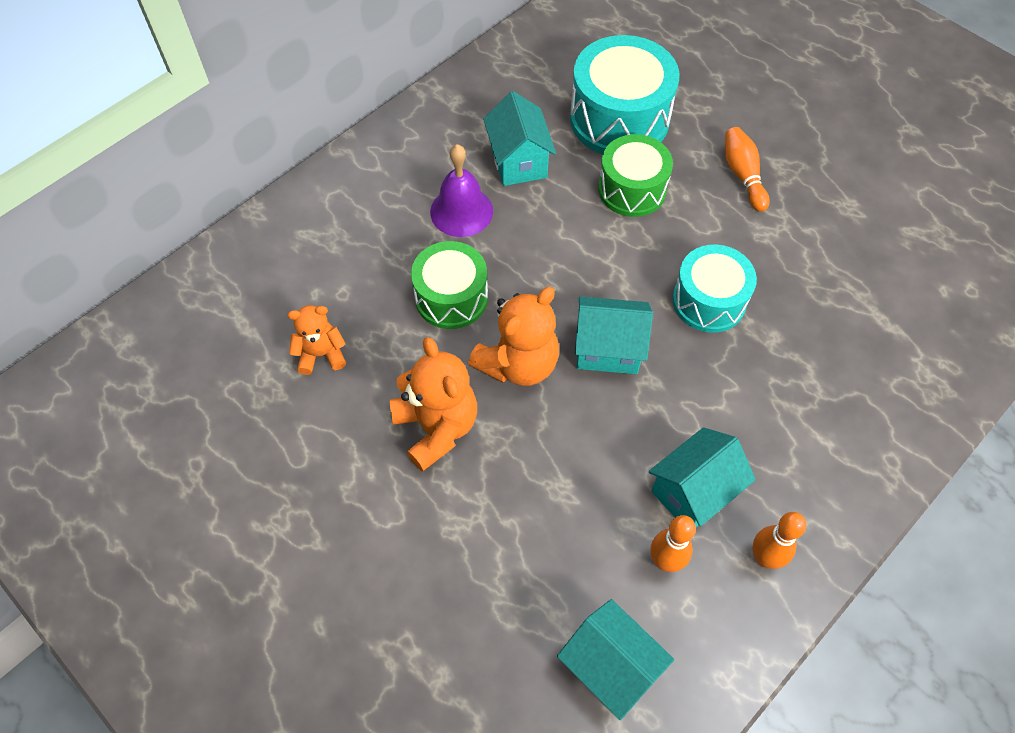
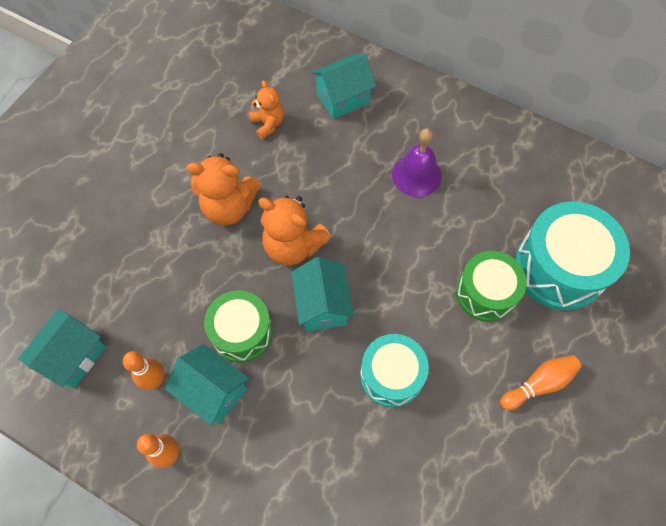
camera: 75 degrees right, 5 degrees up
orange teddy bear [389,337,477,472] -> orange teddy bear turned 45 degrees clockwise [187,153,260,225]
green drum [411,241,488,329] -> green drum moved to [204,290,273,363]
turquoise house [483,91,556,186] -> turquoise house moved to [311,53,376,119]

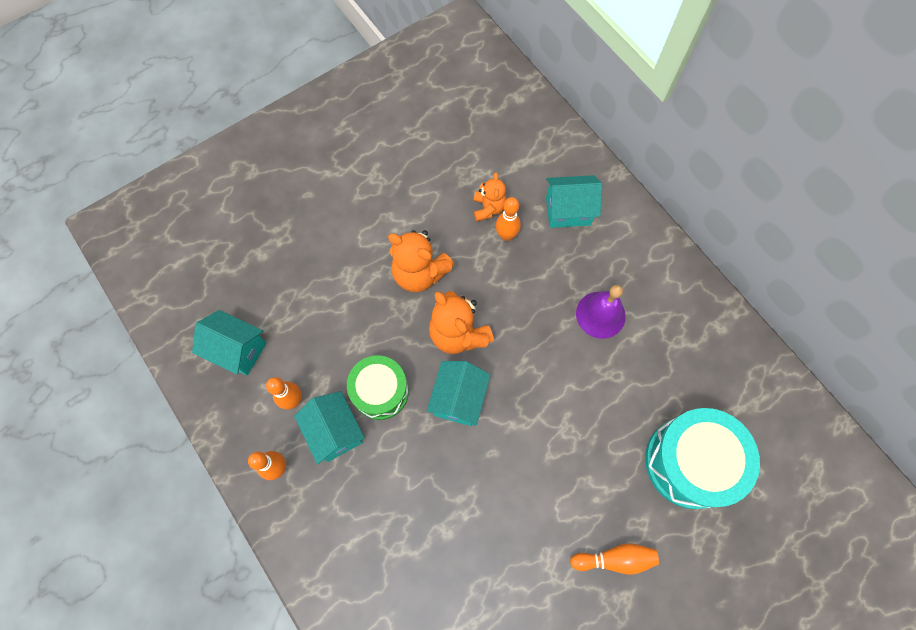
camera: 25 degrees right, 5 degrees up
turquoise house [18,310,106,389] -> turquoise house turned 60 degrees clockwise [192,310,267,376]
turquoise drum [360,334,429,407] -> none
green drum [456,251,527,322] -> none
none -> orange bowling pin [495,197,521,241]

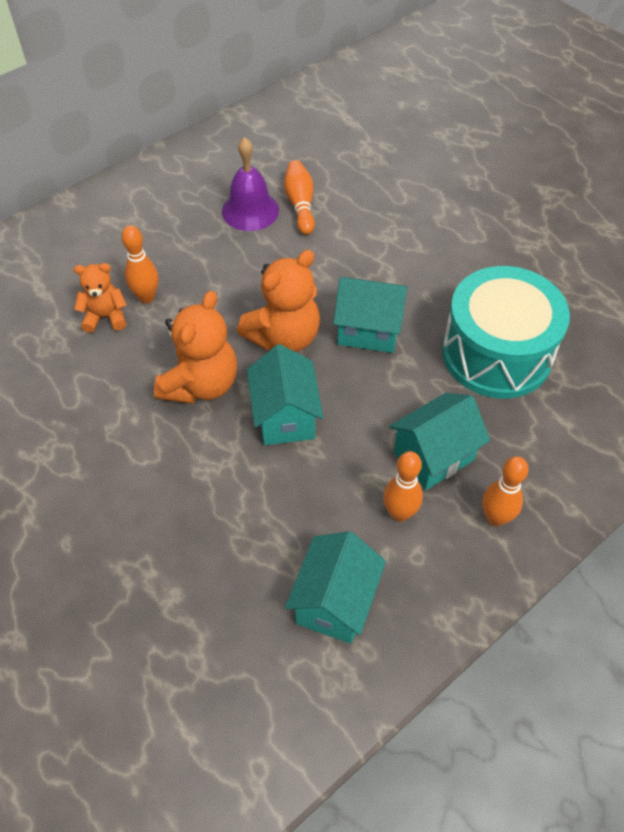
camera: 95 degrees left, 15 degrees down
green drum [347,355,409,420] -> none
turquoise house [546,175,602,228] -> turquoise house moved to [247,344,323,445]
orange bowling pin [570,543,659,575] -> orange bowling pin moved to [284,160,315,235]
turquoise drum [645,408,760,509] -> turquoise drum moved to [442,266,570,399]

